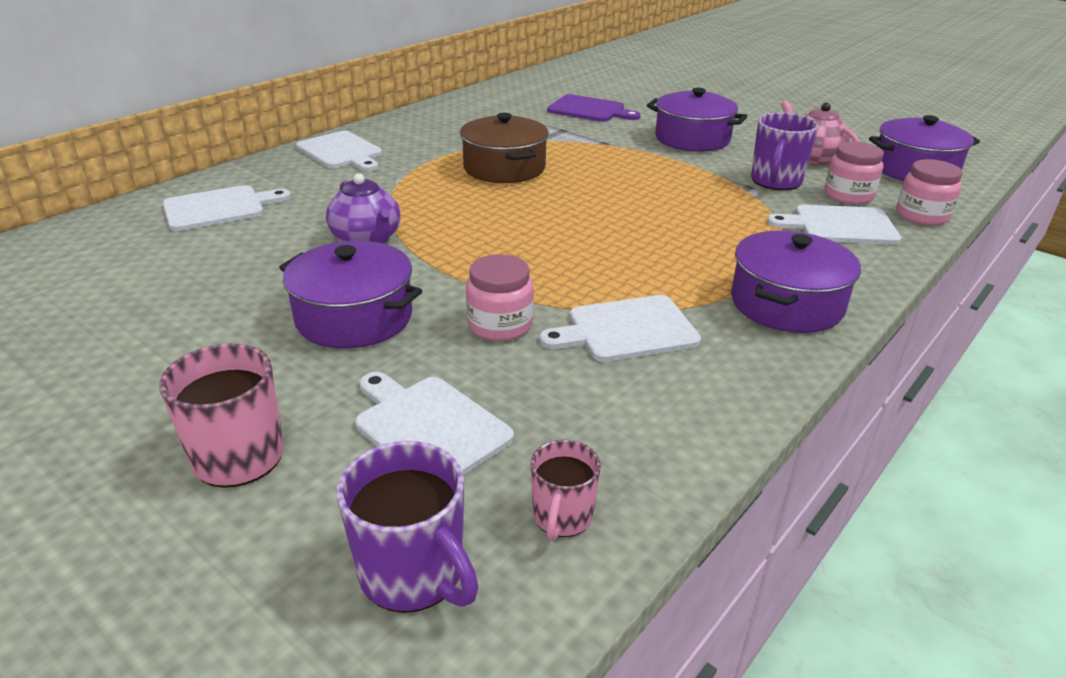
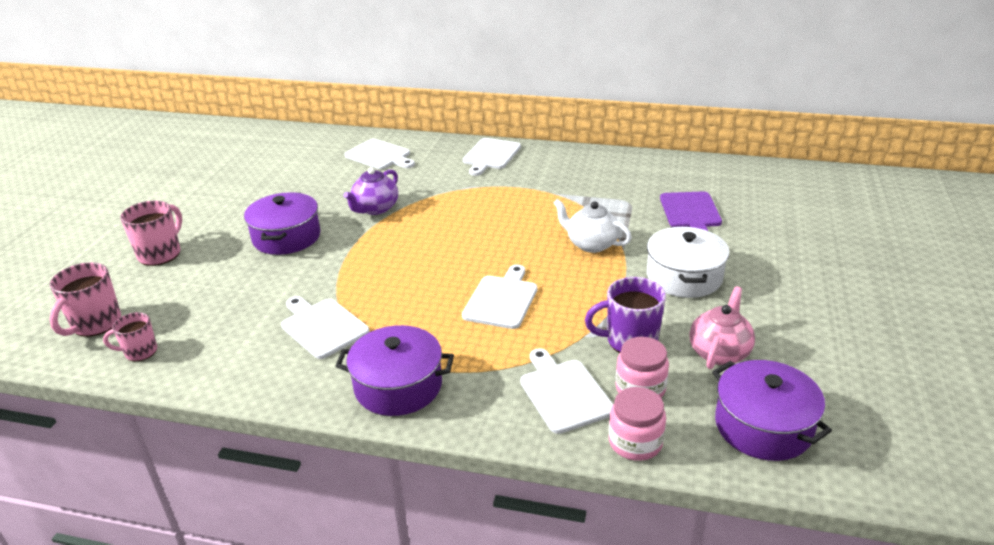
camera: 65 degrees right, 0 degrees up
purple mug [337,441,479,613] -> pink mug [50,262,121,337]
white cutting board [355,372,514,475] -> white cutting board moved to [462,265,537,329]
brown pot [460,113,549,183] -> none
pink jar [466,254,534,341] -> none
purple pot [647,88,748,152] -> white pot [647,226,730,298]
none -> white teapot [553,199,632,253]

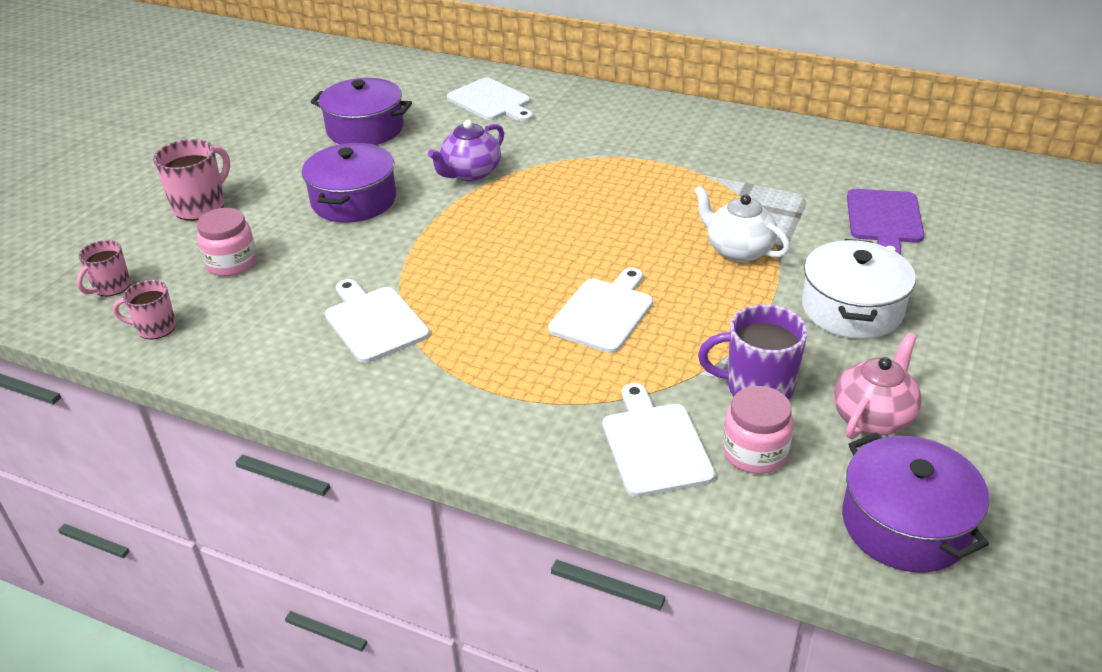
camera: 10 degrees right, 5 degrees up
pink mug [50,262,121,337] -> pink mug [77,240,130,296], size x0.63
purple pot [335,325,454,416] -> purple pot moved to [311,78,412,144]
white cutting board [463,138,521,176] -> none
pink jar [609,387,666,461] -> pink jar moved to [197,208,257,276]

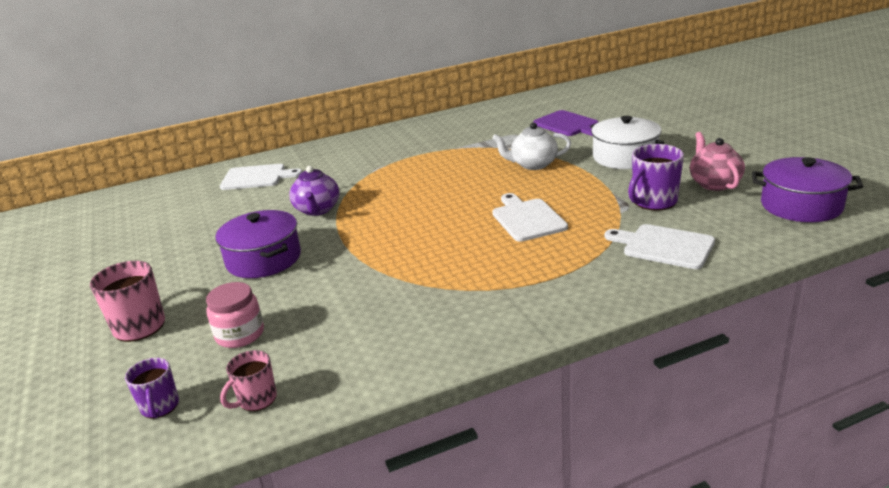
camera: 45 degrees left, 10 degrees down
pink mug [77,240,130,296] -> purple mug [125,358,179,418]
purple pot [311,78,412,144] -> none
white cutting board [325,279,430,363] -> none
pink jar [723,386,794,474] -> none

